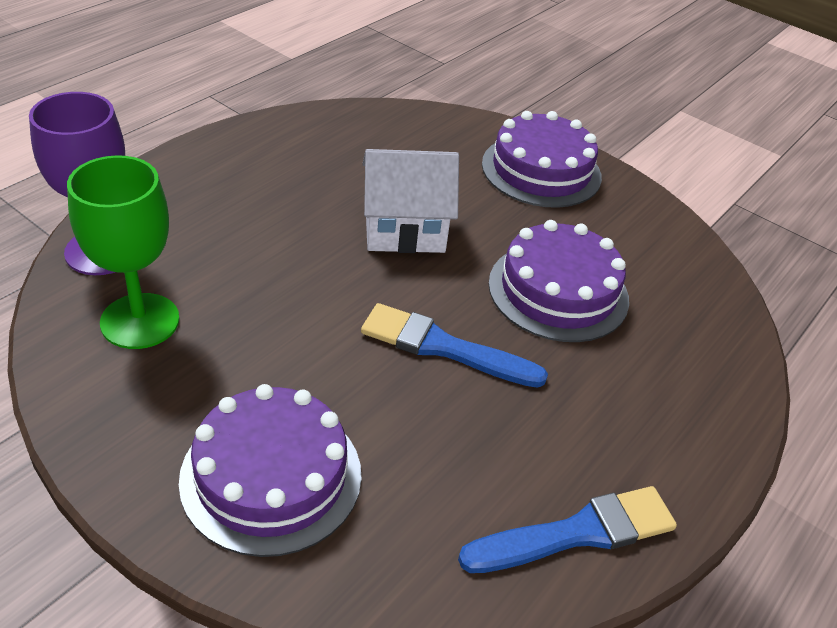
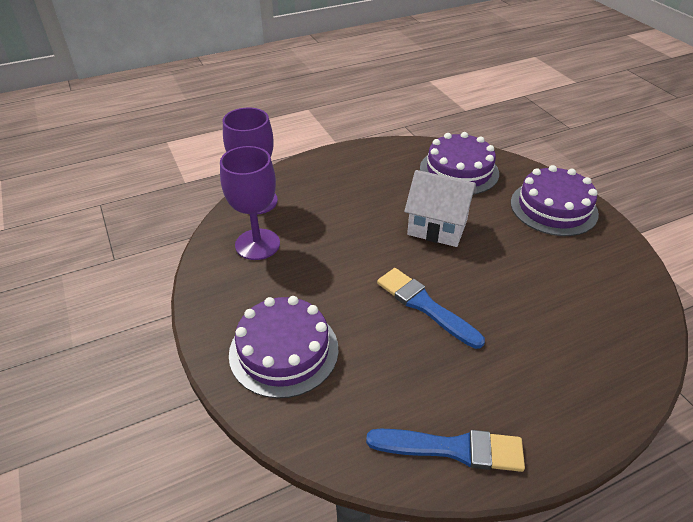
camera: 30 degrees right, 0 degrees up
green goblet [67,155,179,349] -> purple goblet [220,146,280,260]
purple cake [488,220,629,342] -> purple cake moved to [420,132,499,195]

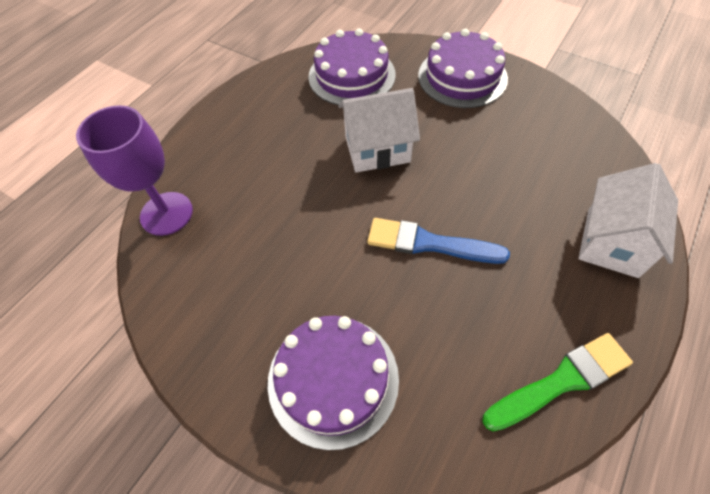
camera: 30 degrees left, 15 degrees up
purple goblet [220,146,280,260] -> none
blue brush [366,429,525,472] -> green brush [482,333,633,432]
none -> white house [578,163,678,278]

